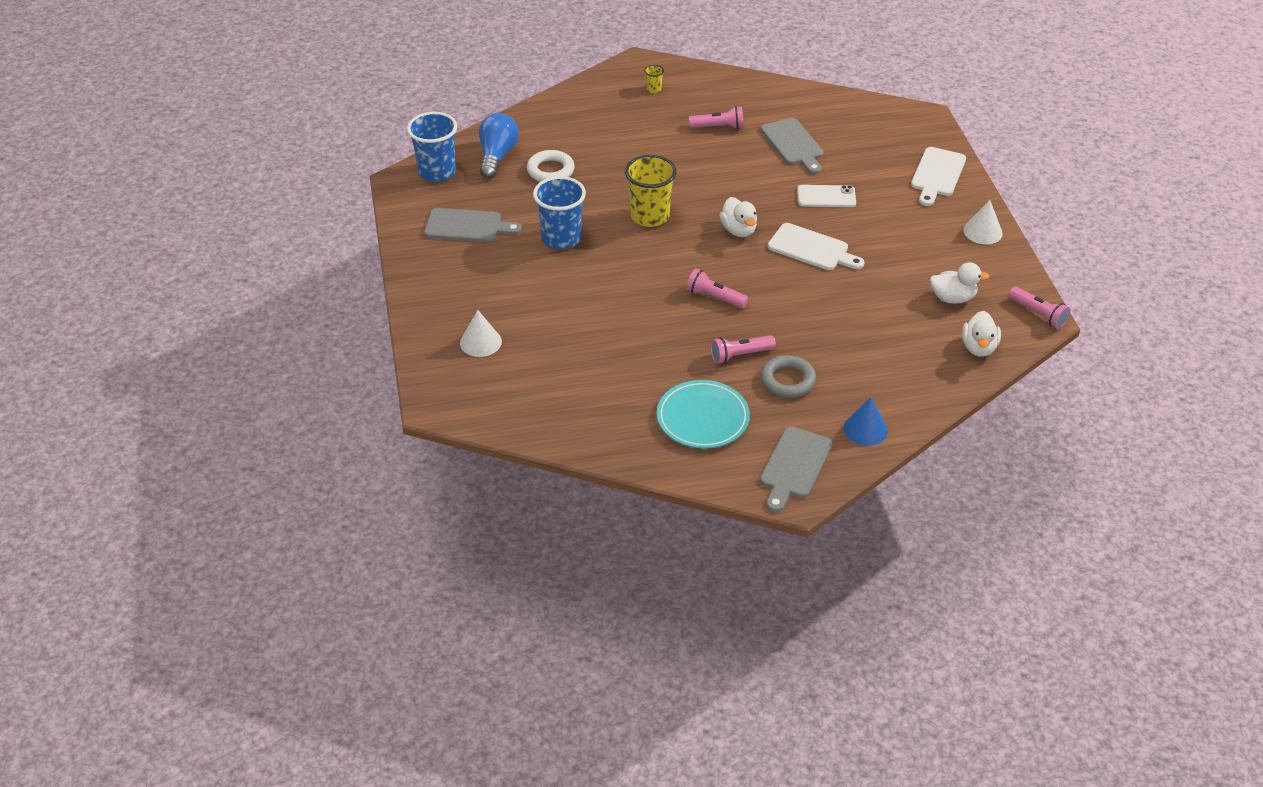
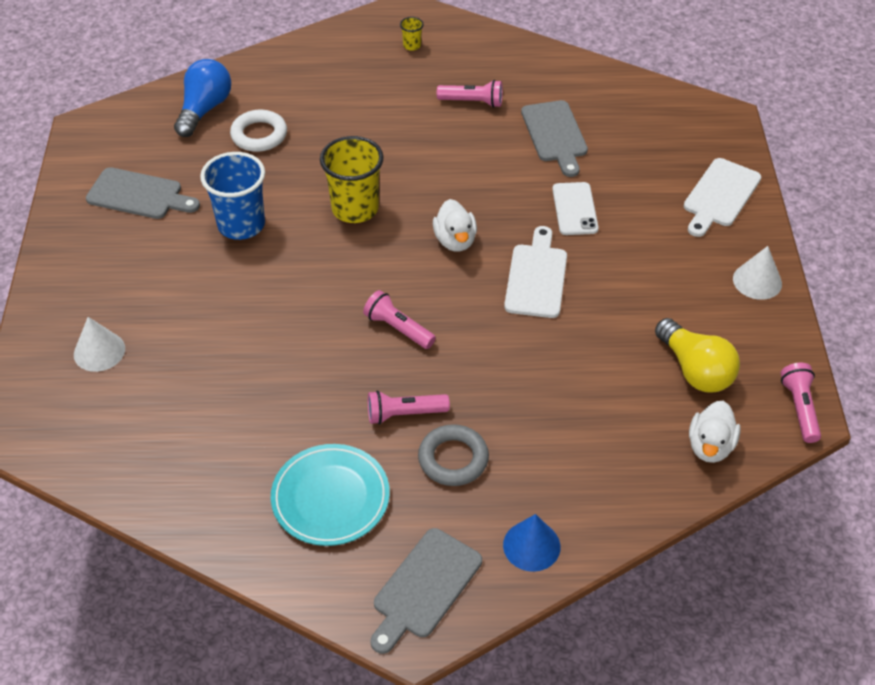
camera: 10 degrees right, 5 degrees up
blue cup [407,112,457,182] -> none
white cutting board [768,223,864,270] -> white cutting board turned 120 degrees counterclockwise [504,226,567,318]
white phone [797,185,856,207] -> white phone turned 75 degrees clockwise [552,182,599,235]
white duck [930,262,990,304] -> yellow light bulb [655,318,740,393]
pink flashlight [1009,287,1071,329] -> pink flashlight turned 150 degrees counterclockwise [780,363,821,443]

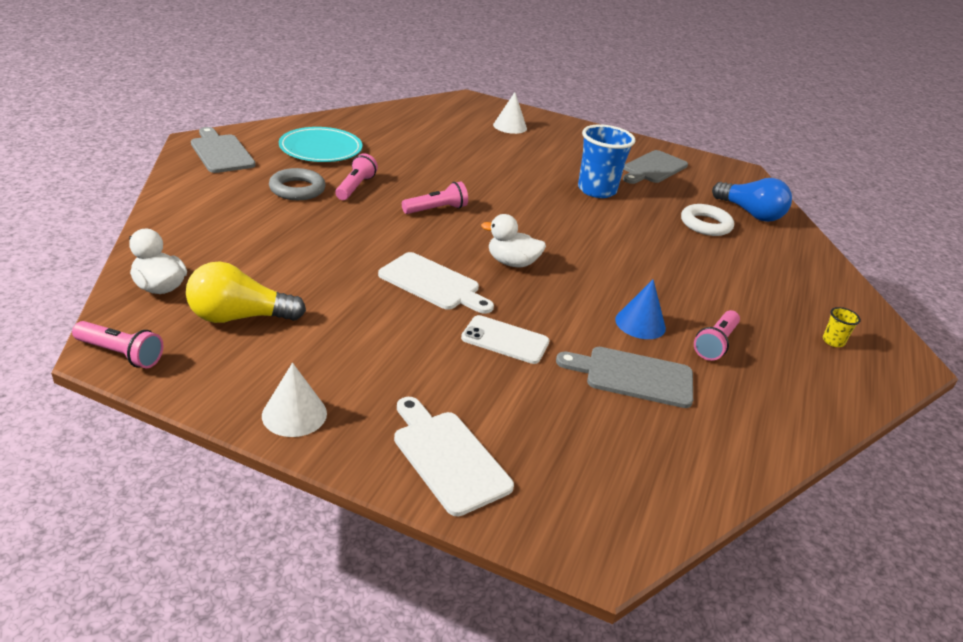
camera: 110 degrees right, 15 degrees down
yellow cup [320,136,384,223] -> none
blue cone [503,514,560,572] -> blue cone moved to [615,280,666,339]

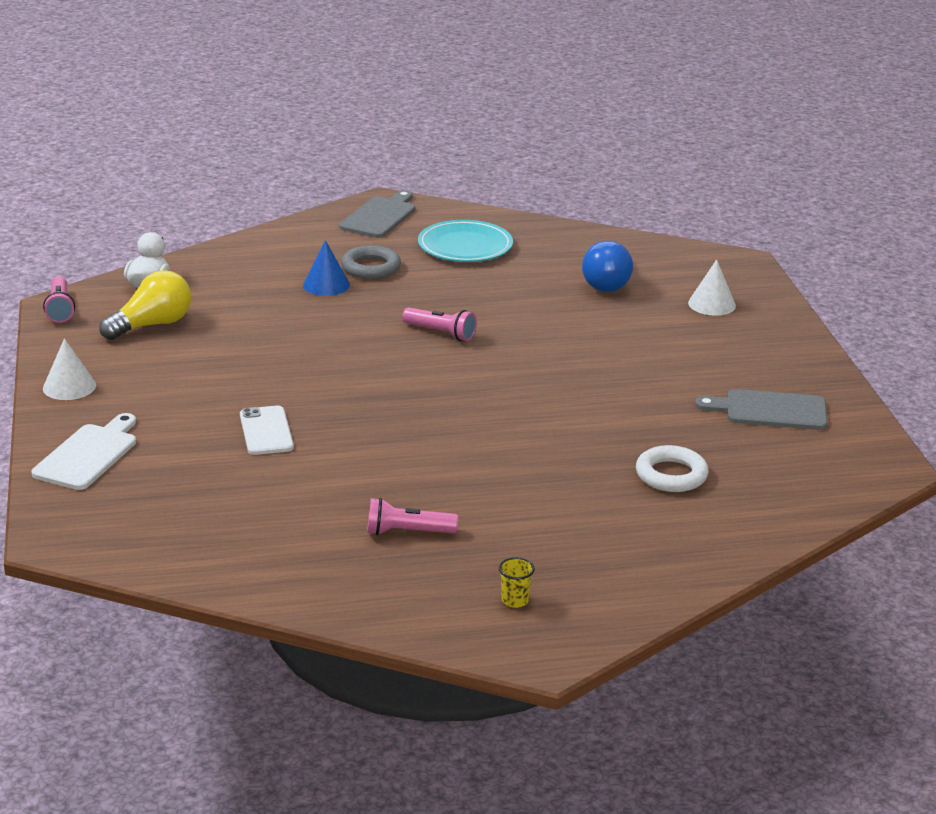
camera: 60 degrees right, 5 degrees down
yellow light bulb [186,261,306,323] -> yellow light bulb turned 90 degrees clockwise [99,270,191,340]
pink flashlight [335,153,378,200] -> none
white cutting board [378,252,494,314] -> none
white duck [481,214,546,267] -> none
grey cutting board [556,347,693,408] -> none
blue cup [578,124,636,198] -> none
blue cone [615,280,666,339] -> blue cone moved to [303,240,350,296]
blue light bulb [712,178,792,222] -> blue light bulb moved to [582,241,633,292]

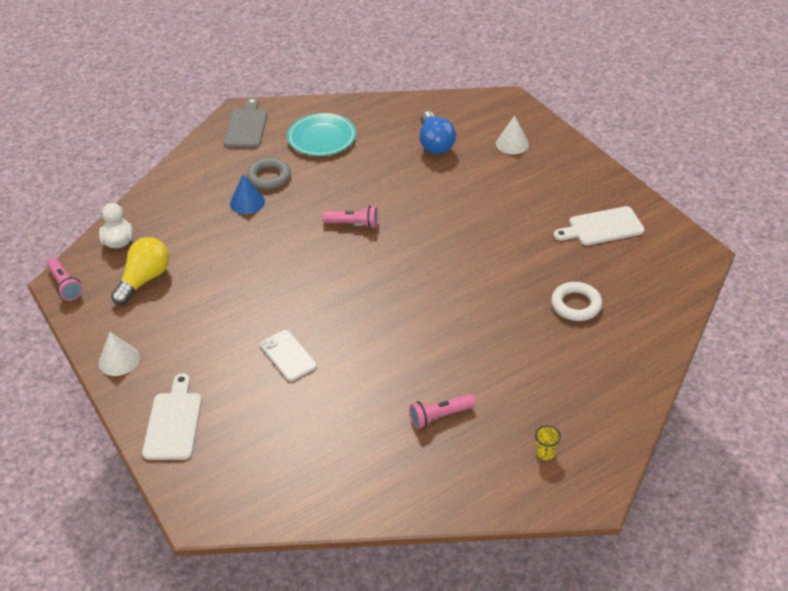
camera: 20 degrees left, 15 degrees up
grey cutting board [695,389,828,430] -> white cutting board [554,206,645,245]

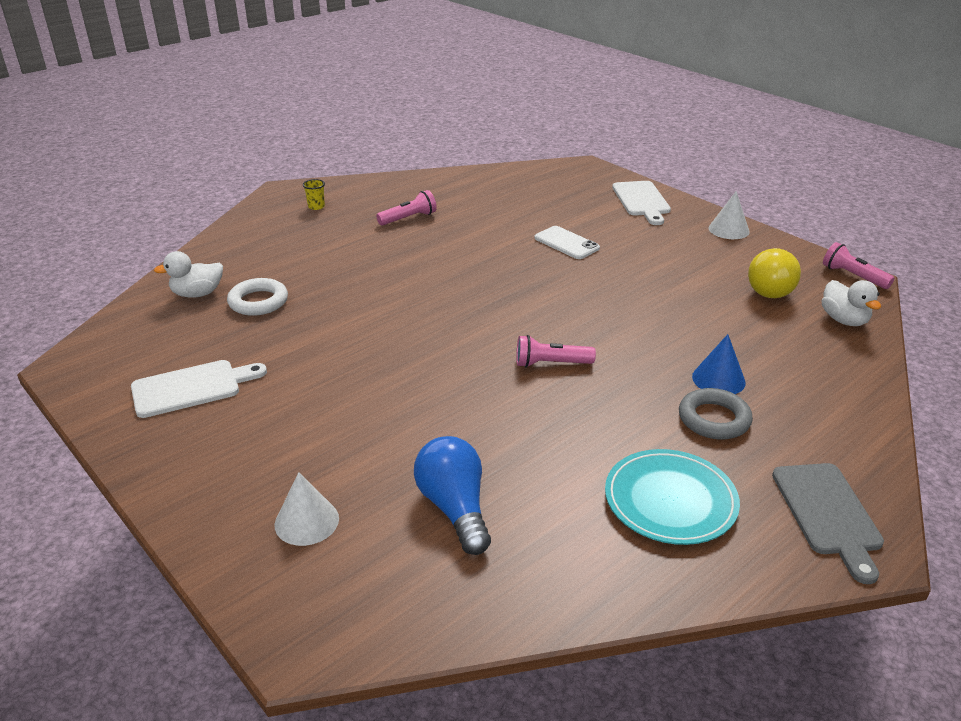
camera: 170 degrees right, 10 degrees down
none -> white duck [154,251,223,298]

